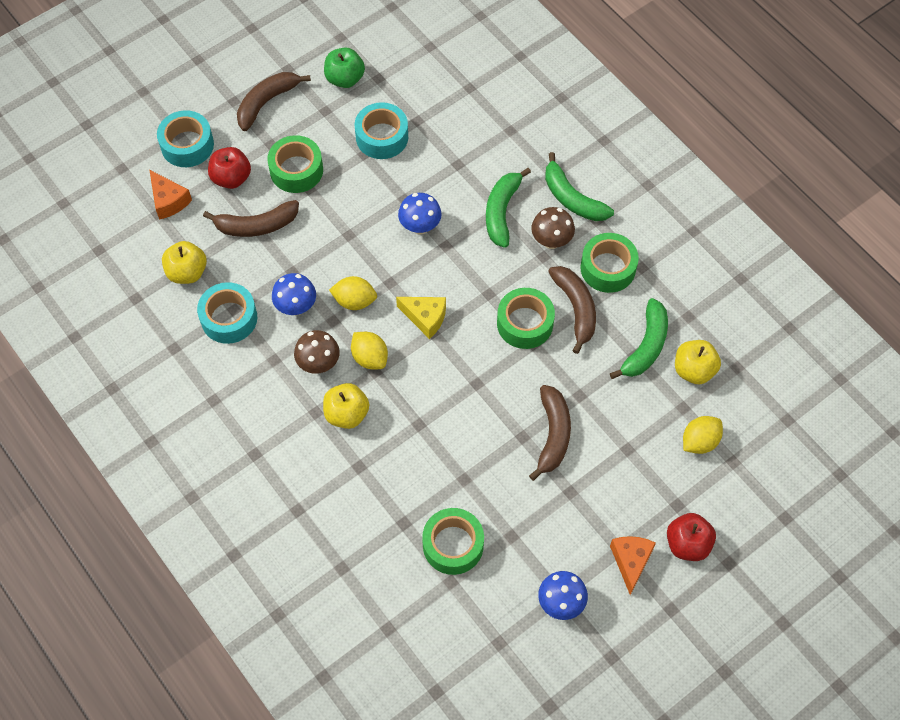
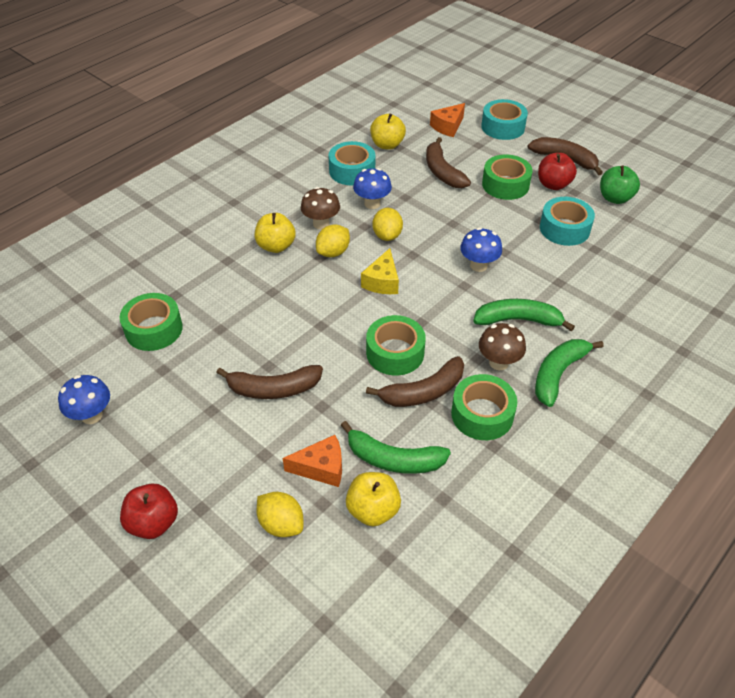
camera: 80 degrees right, 15 degrees down
red apple [208,147,251,189] -> red apple moved to [538,153,577,190]
orange cheese [610,536,656,595] -> orange cheese moved to [283,435,342,487]

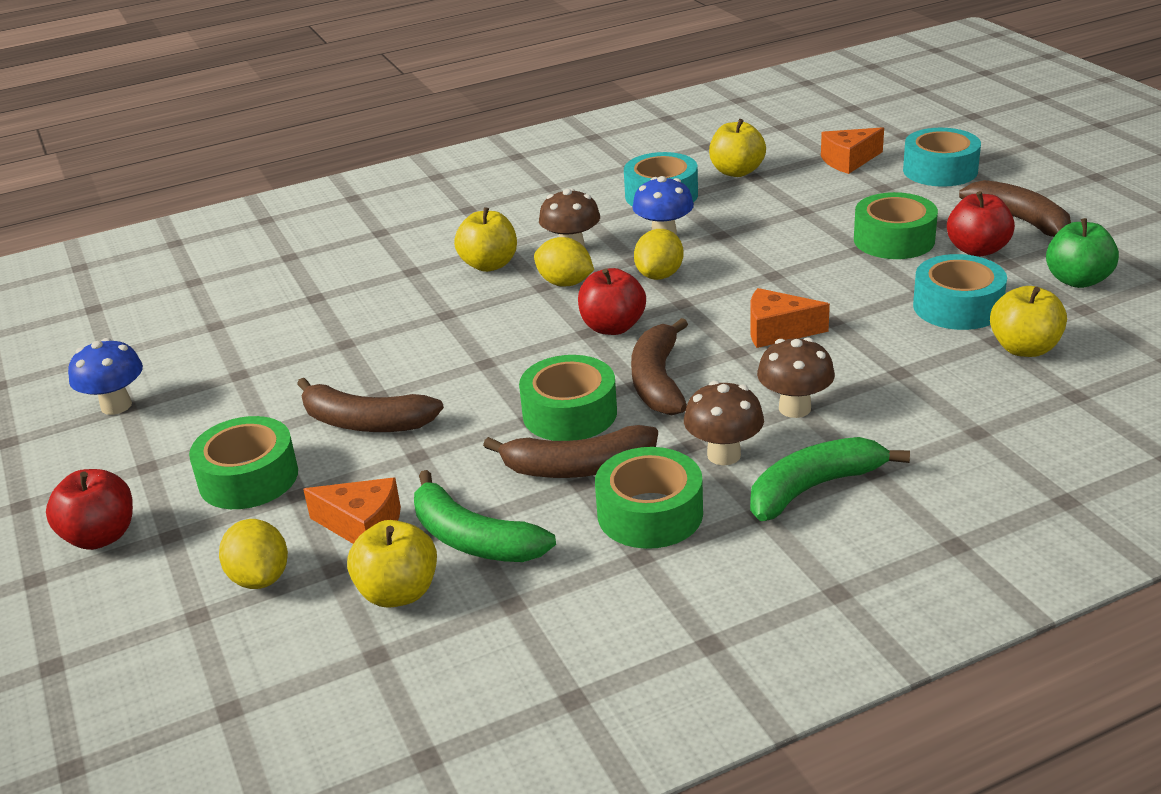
camera: 25 degrees right, 15 degrees down
green tape [120,293,183,351] -> green tape moved to [189,416,298,509]
yellow lemon [316,224,350,257] -> yellow lemon turned 60 degrees clockwise [534,237,594,287]
yellow cheese [361,248,399,294] -> red apple [578,268,646,335]
brown banana [426,137,471,188] -> brown banana moved to [631,318,688,415]
blue mushroom [460,227,502,272] -> orange cheese [750,288,830,348]
green banana [473,299,575,331] -> brown mushroom [757,337,835,418]
none -> yellow apple [990,286,1067,357]

